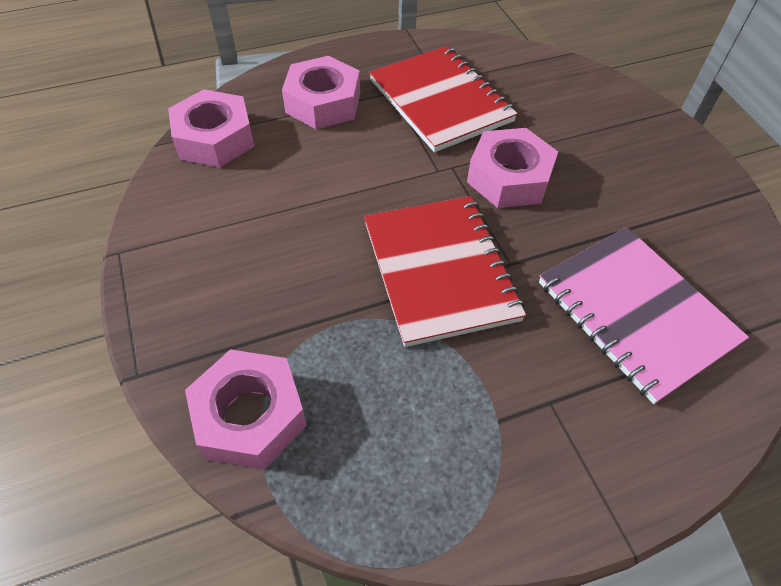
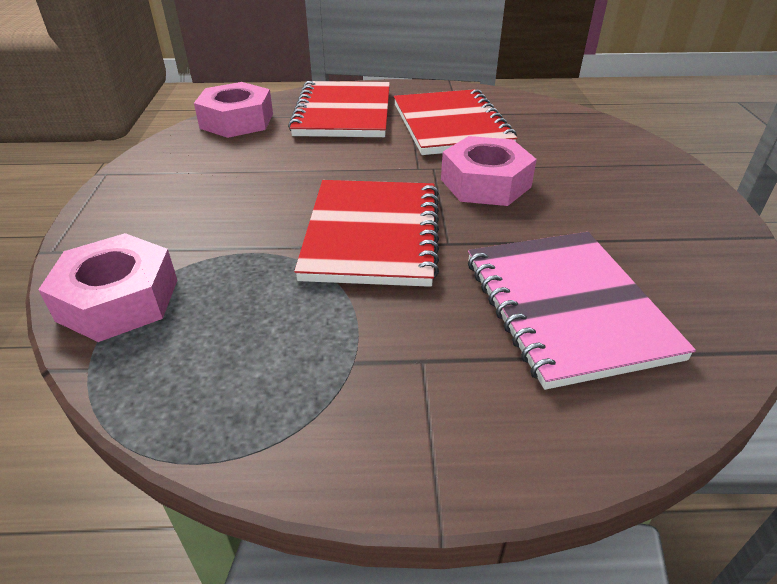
camera: 20 degrees right, 15 degrees down
pink nut [282,56,360,129] -> red notebook [288,81,390,137]

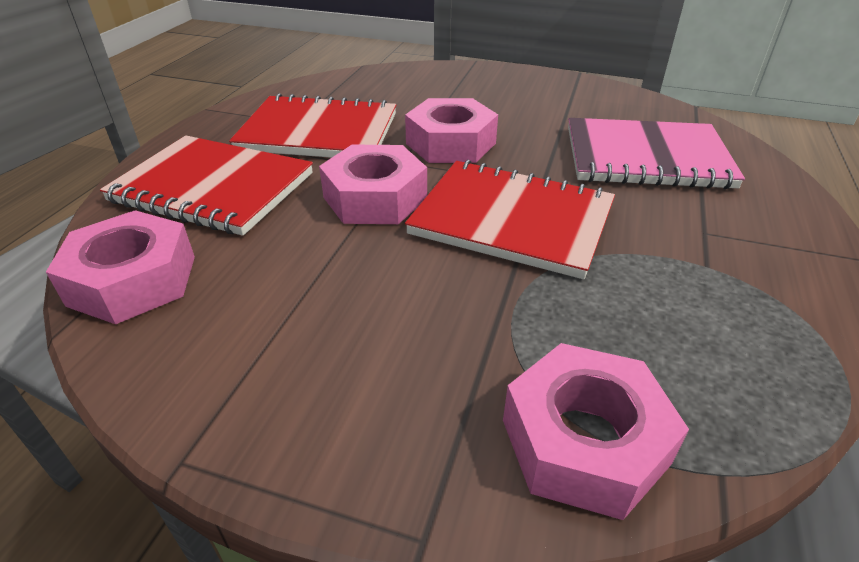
camera: 70 degrees left, 0 degrees up
none -> pink nut [319,145,427,224]

